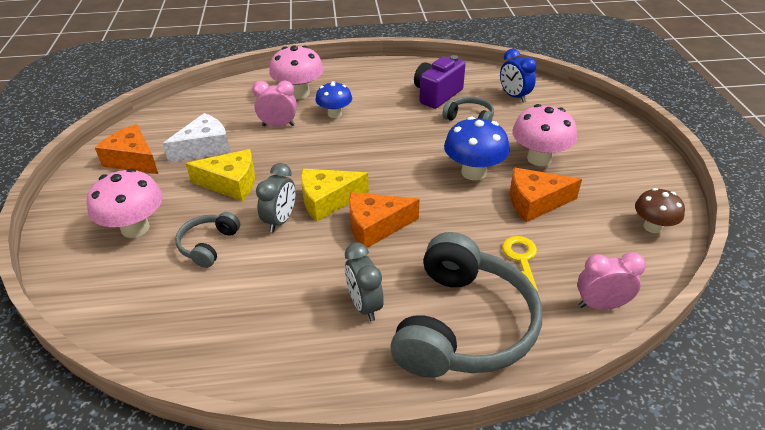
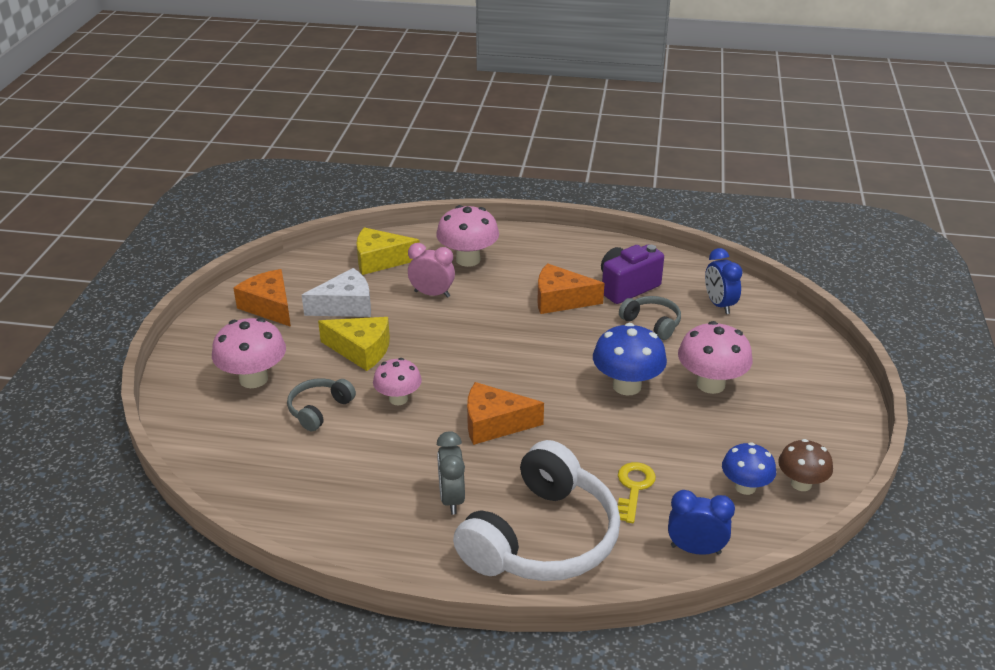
camera: 15 degrees right, 5 degrees down
grey clock [256,163,295,233] -> pink mushroom [373,358,422,405]
yellow cheese [301,169,369,222] -> yellow cheese moved to [357,227,420,275]
blue mushroom [315,81,352,118] -> blue mushroom moved to [722,442,776,495]
grey headphones [390,232,542,377] -> white headphones [453,440,620,581]
orange cheese [510,167,582,222] -> orange cheese moved to [537,263,605,314]
pink clock [577,252,646,310] -> blue clock [668,490,735,555]

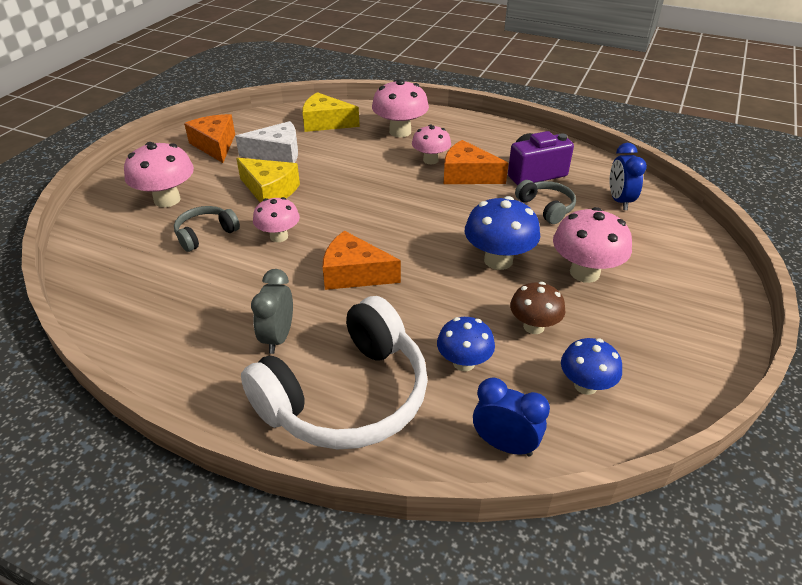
camera: 15 degrees right, 5 degrees up
pink clock [408,243,455,298] -> none
yellow key [618,462,656,523] -> blue mushroom [437,317,495,371]
brown mushroom [778,439,833,491] -> brown mushroom moved to [510,282,565,334]
none -> pink mushroom [412,124,451,164]

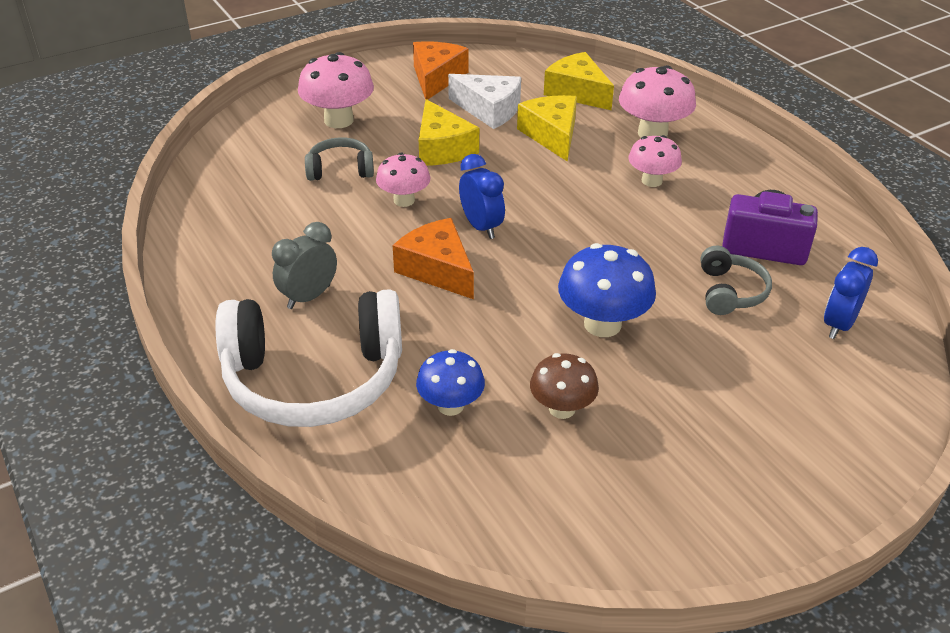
camera: 35 degrees right, 0 degrees up
orange cheese [444,140,509,184] -> none
blue clock [473,377,550,457] -> blue clock moved to [459,154,505,239]
pink mushroom [553,207,632,283] -> none
blue mushroom [561,338,622,395] -> none
none -> yellow cheese [517,95,577,162]

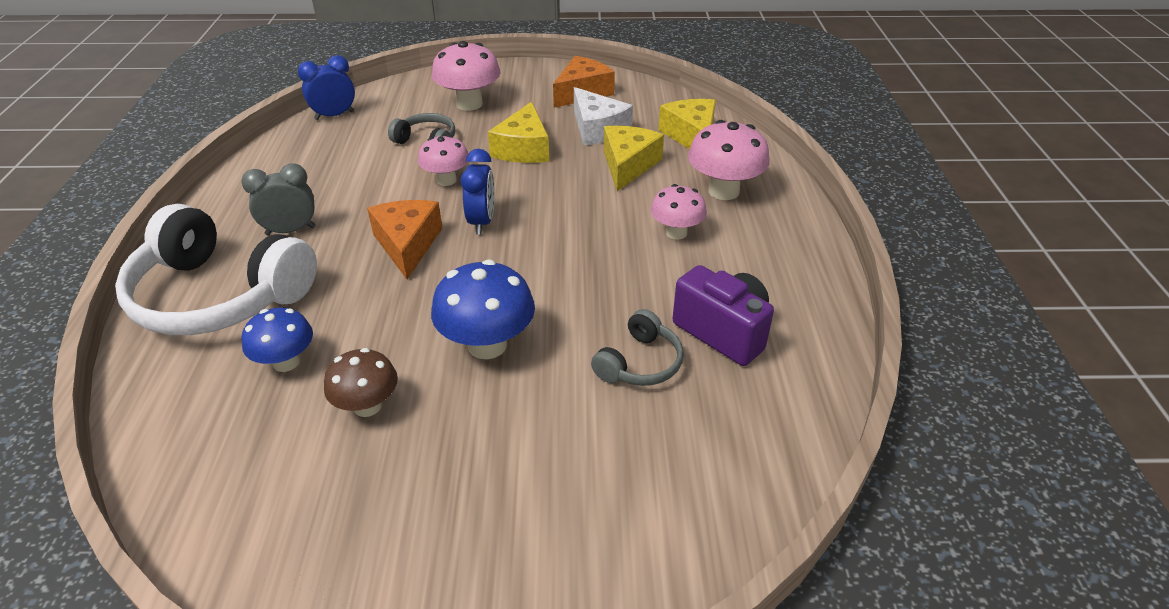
camera: 30 degrees right, 0 degrees up
blue clock [824,247,878,339] -> blue clock moved to [298,55,355,120]

